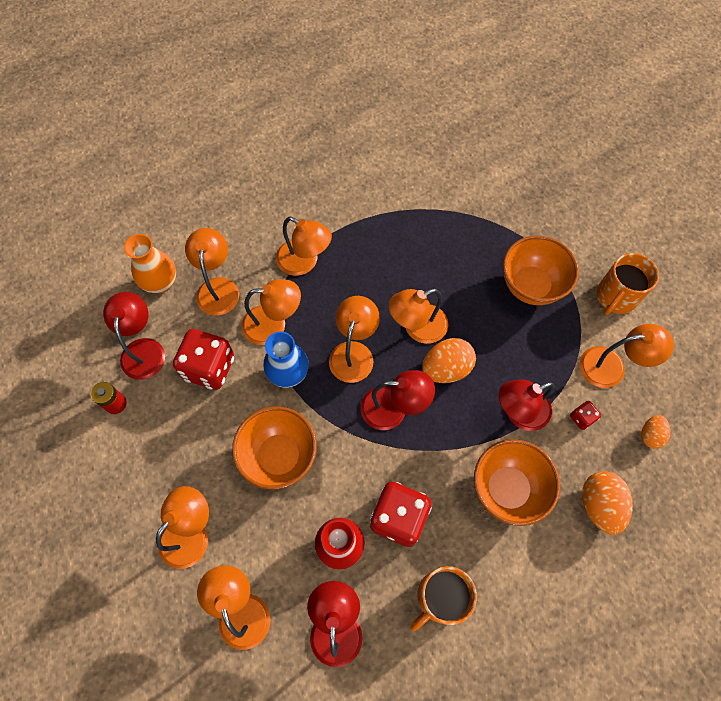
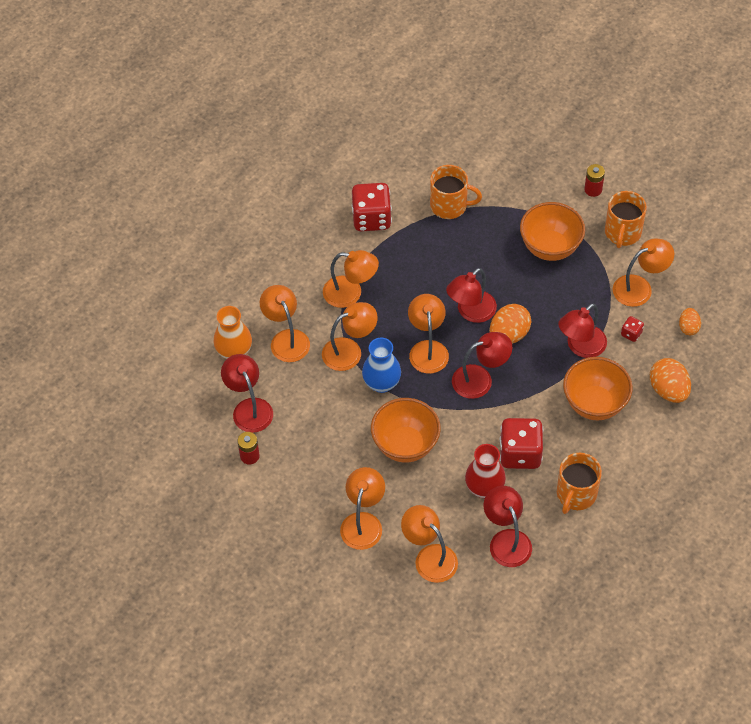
camera: 20 degrees left, 10 degrees down
red dice [173,329,234,390] -> red dice moved to [352,183,392,231]
orange lamp [388,289,448,344] -> red lamp [446,268,497,323]
none -> orange mug [430,165,482,219]
none -> red battery [584,164,605,197]

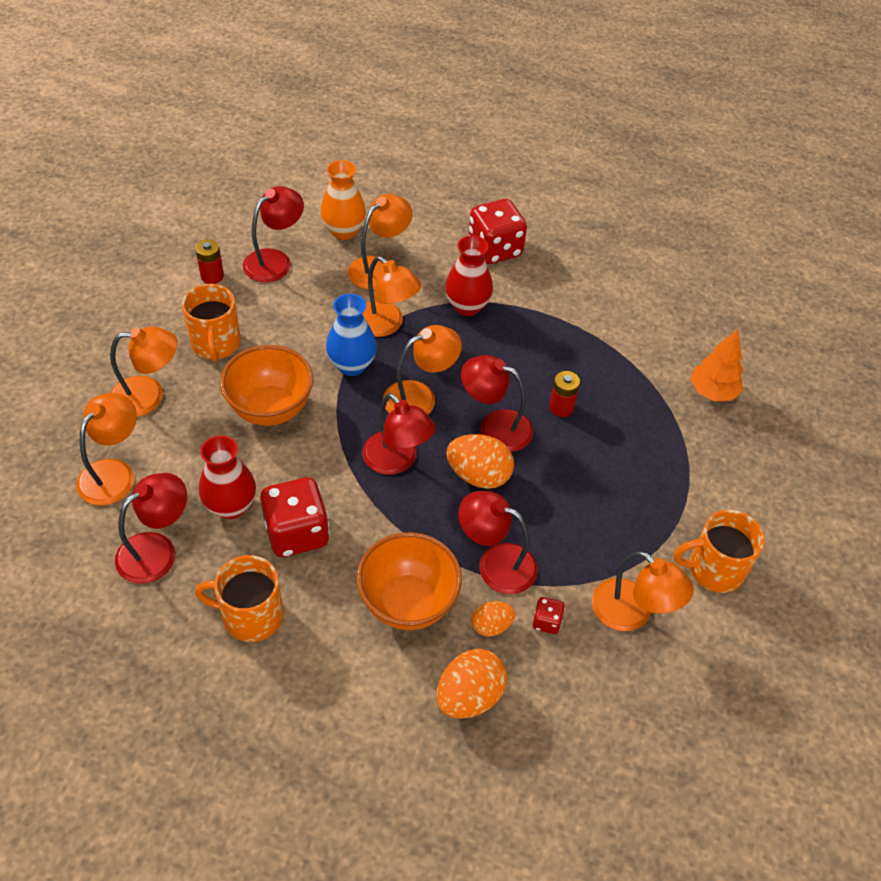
camera: 65 degrees right, 5 degrees down
orange lamp [323,250,379,308] -> red vase [445,235,493,316]
red dice [352,183,392,231] -> red dice moved to [468,199,527,264]
orange mug [430,165,482,219] -> orange mug moved to [182,284,241,362]
orange bowl [520,202,585,261] -> none
red battery [584,164,605,197] -> red battery moved to [549,371,580,417]
orange egg [679,308,701,335] -> orange egg moved to [471,601,516,637]
none -> orange tree [690,329,743,401]

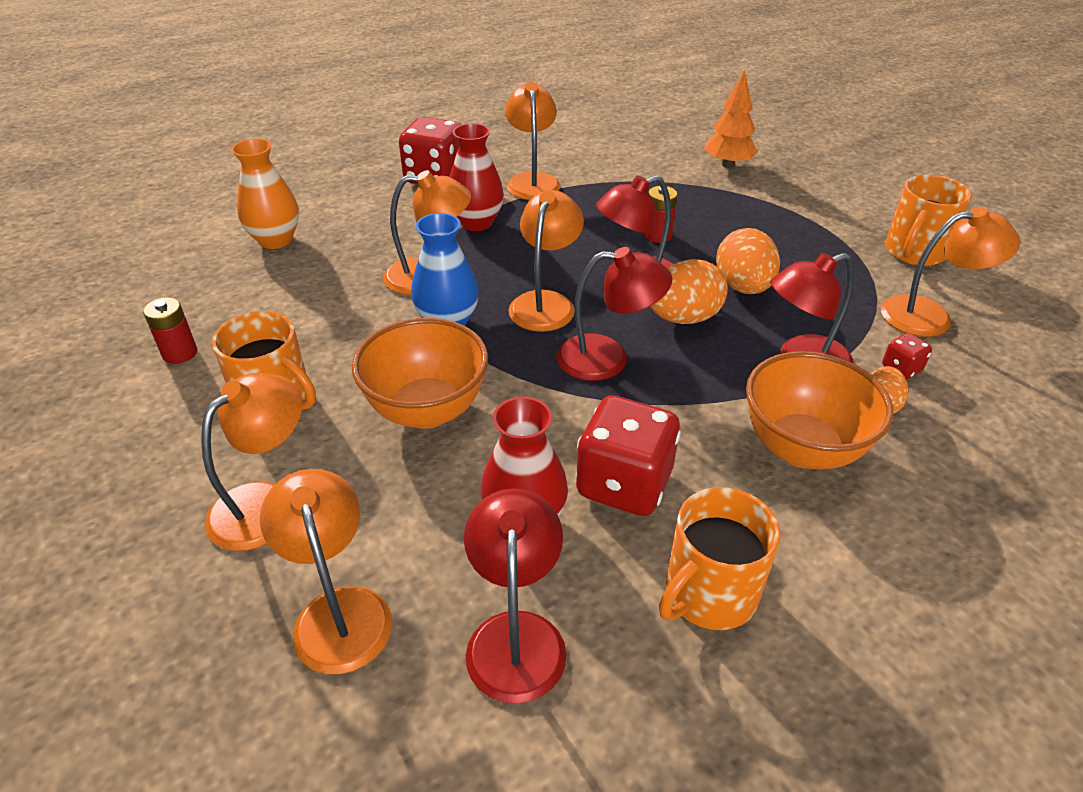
camera: 45 degrees left, 10 degrees down
red lamp [243,186,304,282] -> none
orange lamp [348,194,412,290] -> orange lamp moved to [505,82,560,200]
orange egg [436,649,507,719] -> orange egg moved to [716,228,780,294]

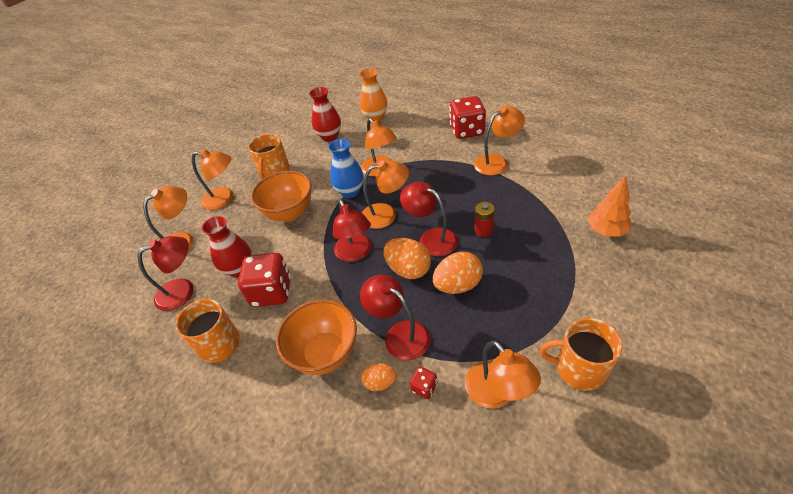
camera: 70 degrees right, 5 degrees up
red battery [143,297,197,364] -> none
red vase [450,123,504,231] -> red vase moved to [309,87,341,142]

